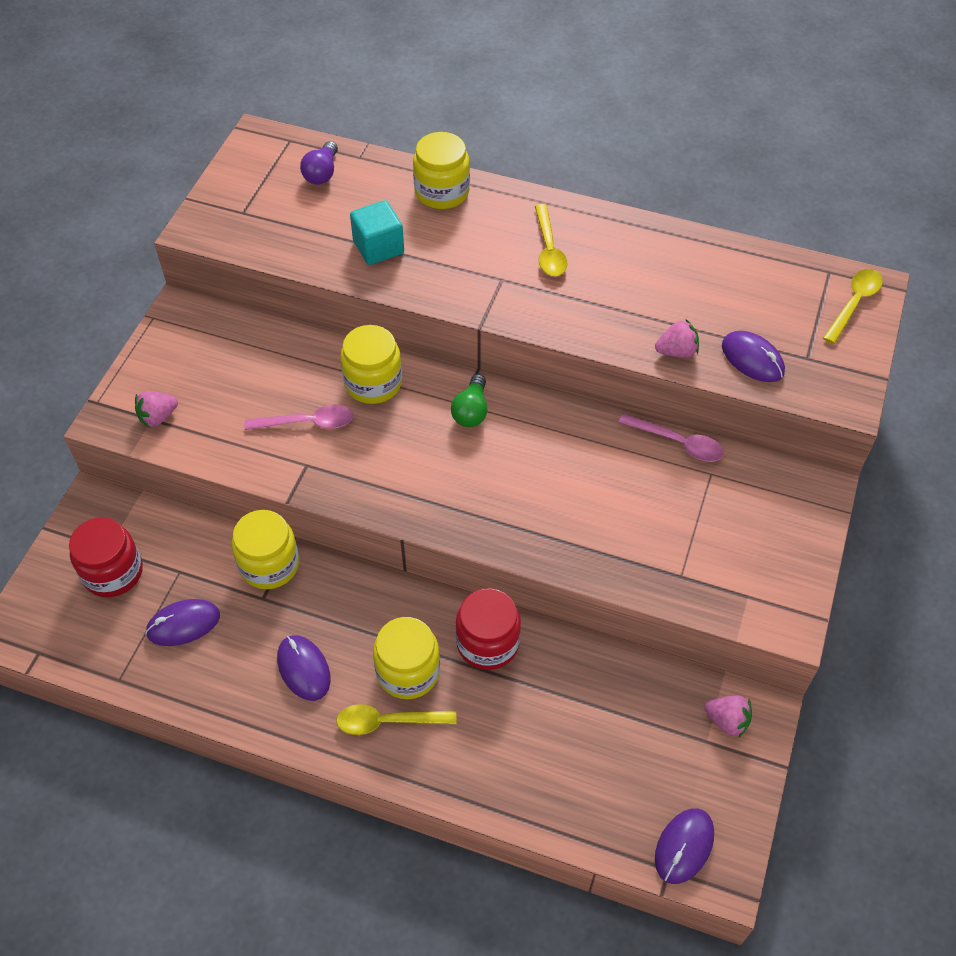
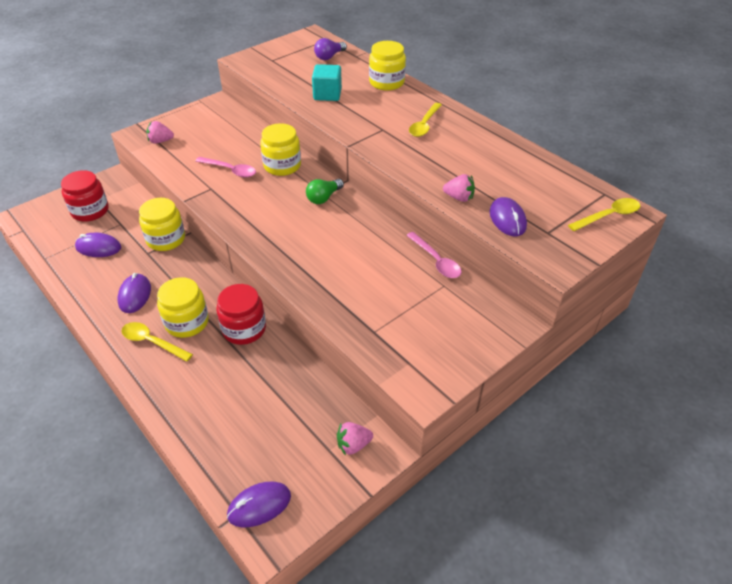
camera: 30 degrees right, 10 degrees down
pink strawberry [705,695,752,738] -> pink strawberry turned 105 degrees clockwise [337,422,373,455]

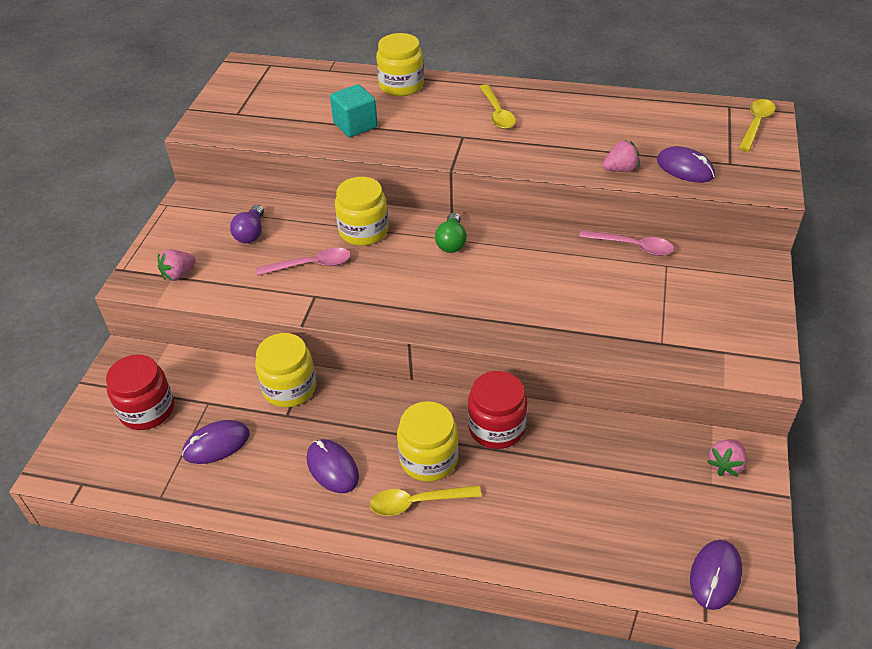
camera: 35 degrees left, 0 degrees up
purple light bulb [314,38,347,60] -> purple light bulb moved to [230,205,264,243]

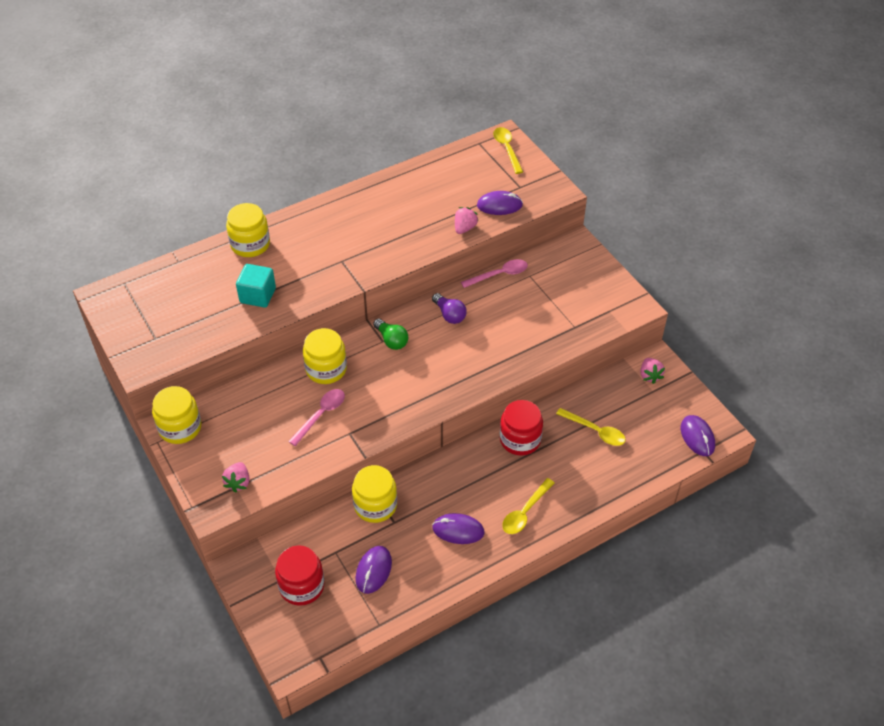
camera: 45 degrees left, 5 degrees up
purple light bulb [230,205,264,243] -> purple light bulb moved to [432,293,467,324]
yellow jar [397,401,459,482] -> yellow jar moved to [152,386,201,444]
yellow spoon [480,84,516,129] -> yellow spoon moved to [556,408,626,446]

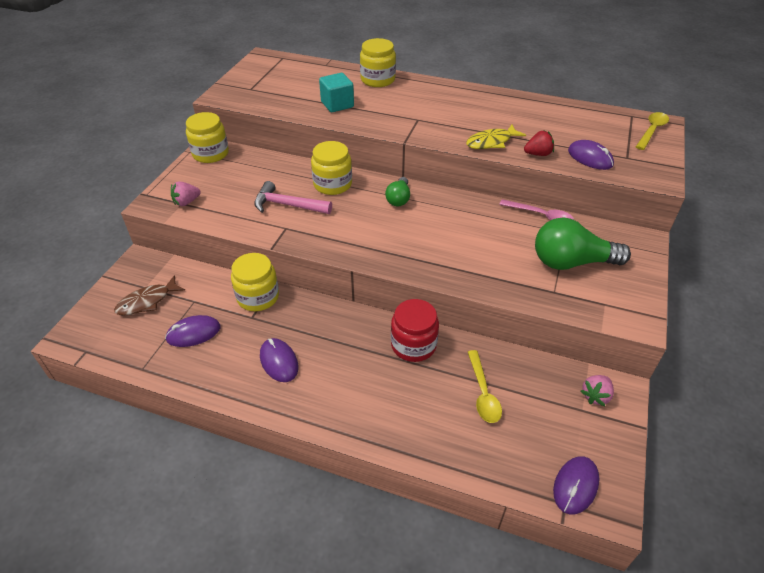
camera: 50 degrees right, 5 degrees down
red jar [275,545,324,606] -> brown fish [114,275,185,315]
pink spoon [288,389,345,446] -> pink hammer [254,181,332,214]
purple light bulb [432,293,467,324] -> none
pink strawberry [455,207,479,234] -> red strawberry [524,131,554,156]
yellow spoon [502,478,554,534] -> none
none -> yellow fish [466,125,526,149]
none -> green light bulb [535,217,631,270]

